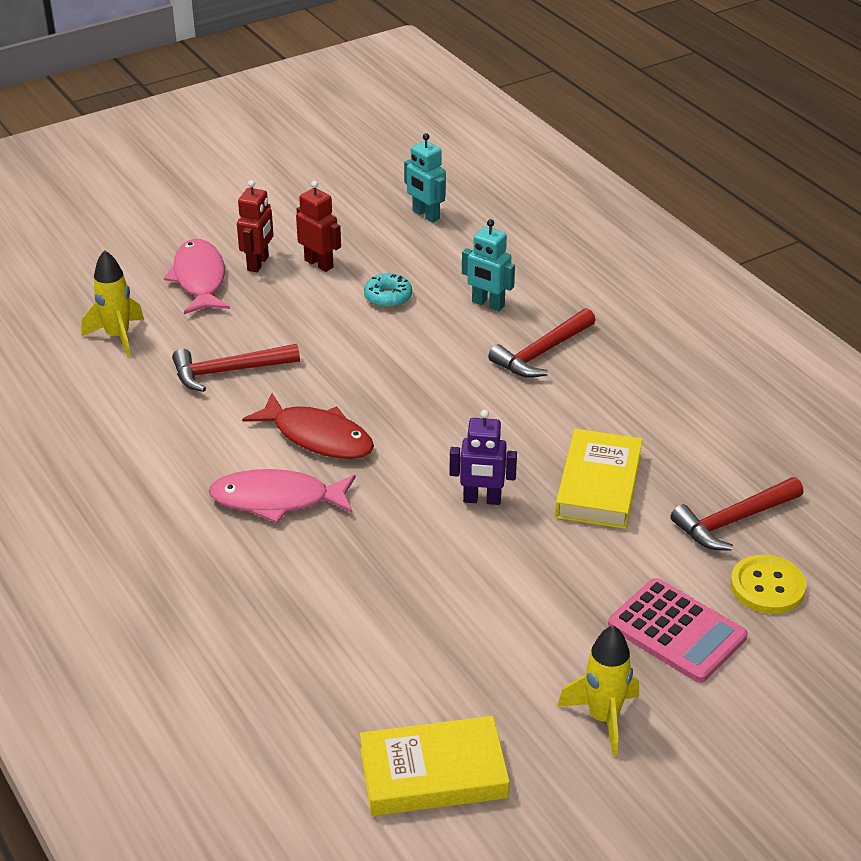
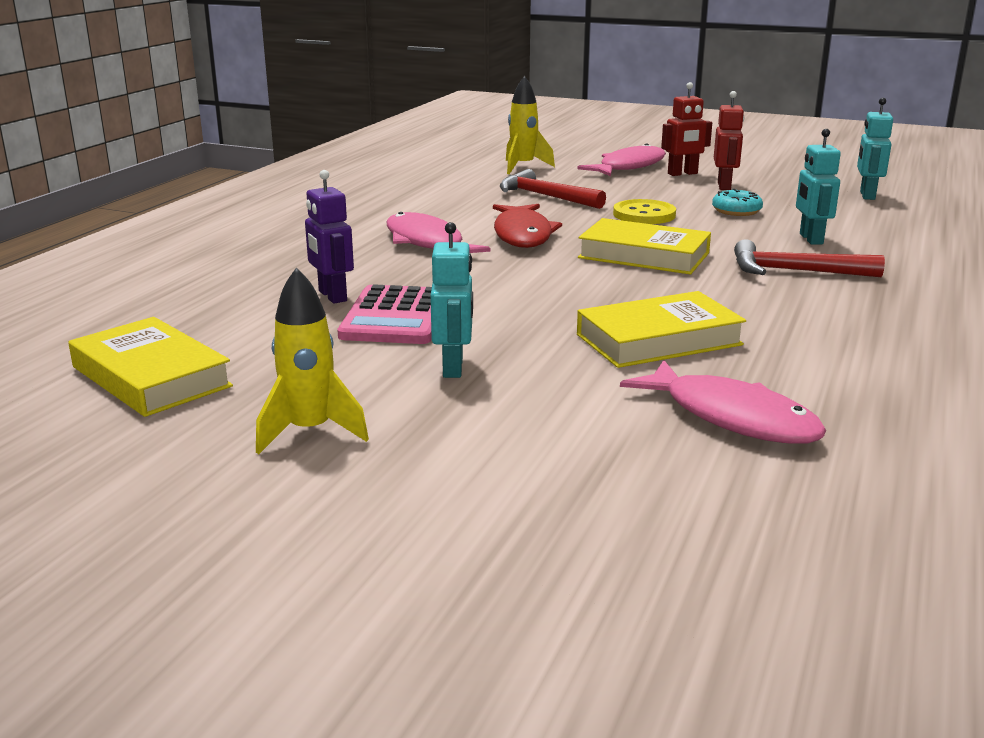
camera: 55 degrees right, 15 degrees down
purple robot [450,410,517,505] -> purple robot moved to [305,170,354,304]
pink calculator [608,578,747,683] -> pink calculator moved to [337,284,432,344]
red hammer [671,477,804,551] -> pink fish [620,360,826,444]
yellow button [730,555,806,614] -> yellow button moved to [613,199,676,224]
none -> turquoise robot [430,222,473,378]
none -> yellow book [578,218,711,274]

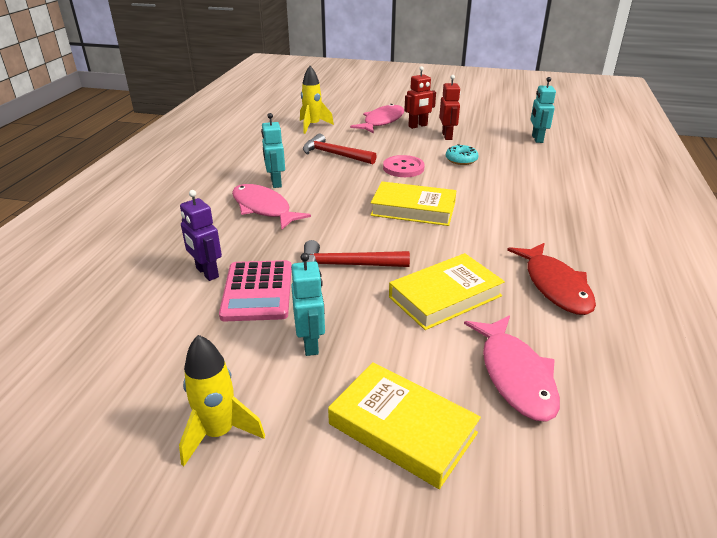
camera: 10 degrees left, 10 degrees up
yellow book [68,317,233,417] -> yellow book moved to [328,362,481,489]
red fish [493,204,562,248] -> red fish moved to [507,243,596,315]
yellow button [613,199,676,224] -> pink button [383,155,425,177]
pink fish [620,360,826,444] -> pink fish turned 45 degrees clockwise [464,315,560,421]
red hammer [734,239,885,277] -> red hammer moved to [303,240,410,276]
turquoise robot [796,129,841,245] -> turquoise robot moved to [261,113,285,188]

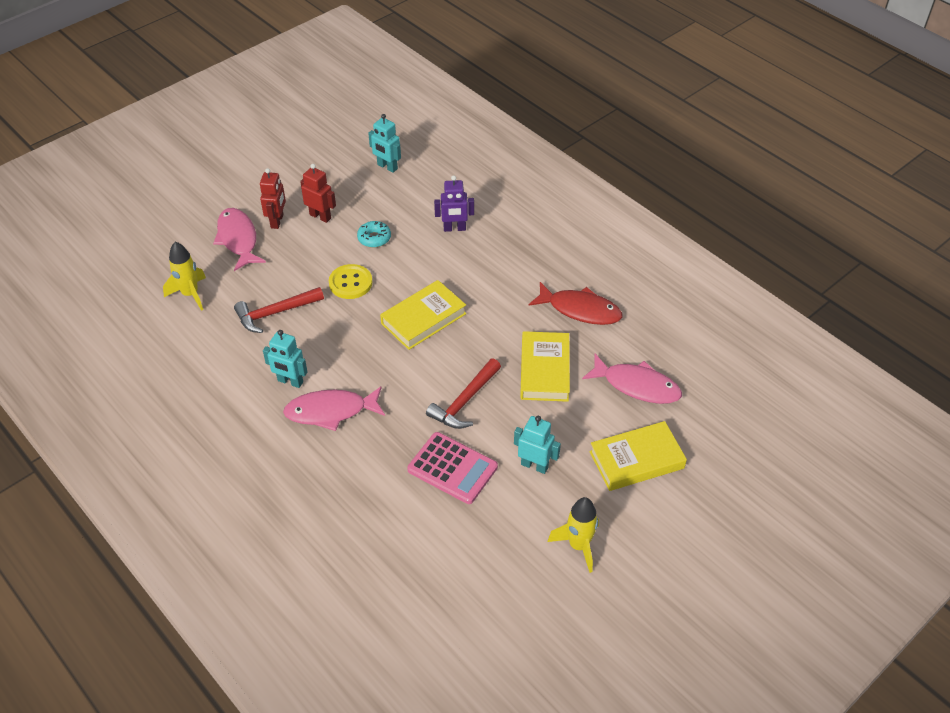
camera: 55 degrees left, 15 degrees up
purple robot [180,190,222,281] -> purple robot moved to [434,176,474,232]
pink button [383,155,425,177] -> yellow button [329,264,372,299]

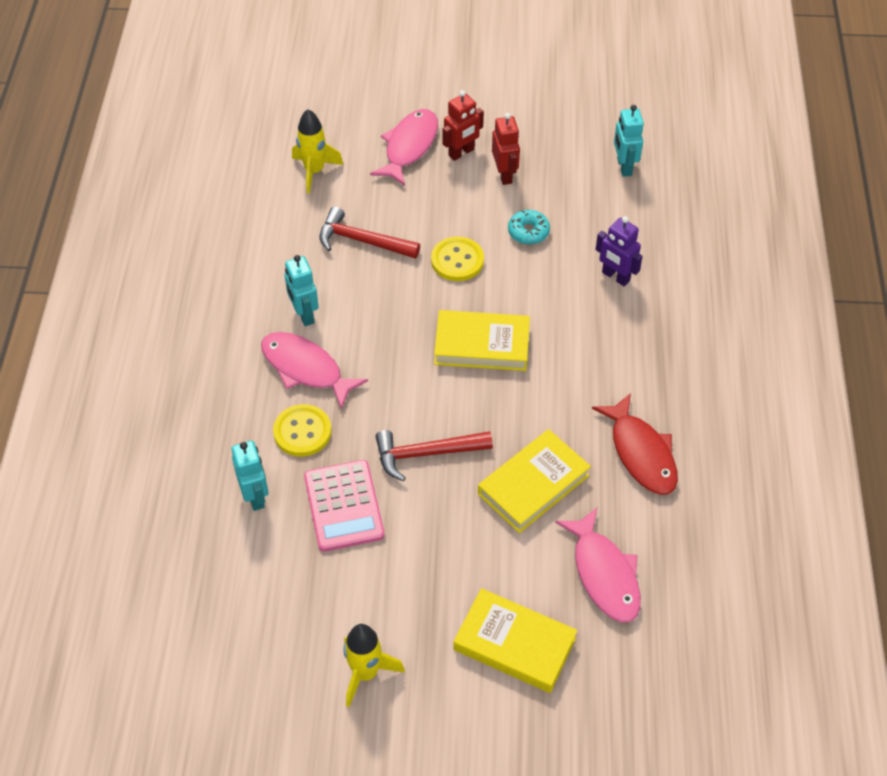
camera: 45 degrees right, 5 degrees up
turquoise robot [514,416,561,474] -> turquoise robot moved to [231,441,269,511]
none -> yellow button [273,404,332,457]

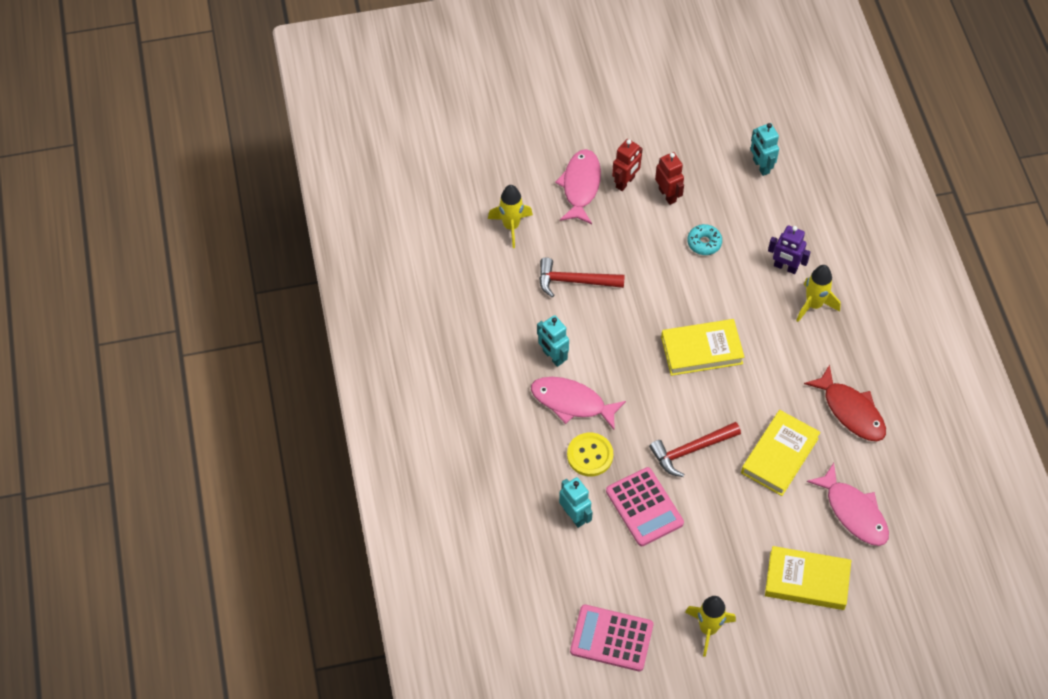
camera: 15 degrees left, 5 degrees up
yellow button [431,237,484,281] -> none
none -> pink calculator [570,604,653,671]
none -> yellow rocket [796,265,841,322]

